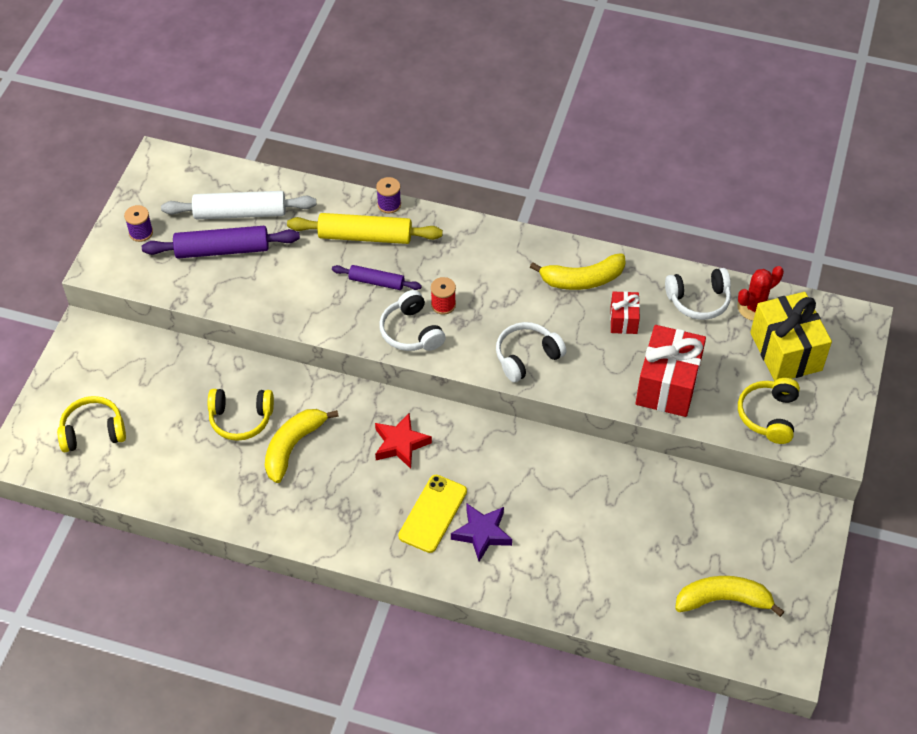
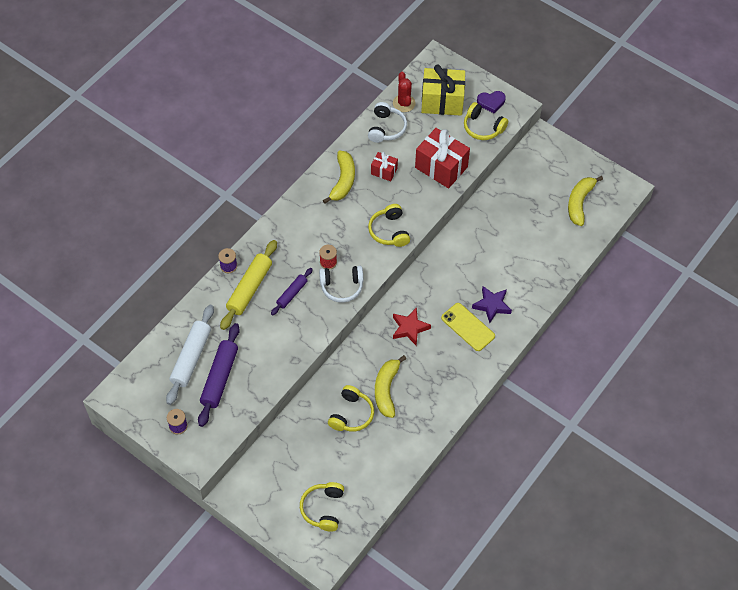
camera: 70 degrees left, 5 degrees up
yellow banana [265,409,339,483] -> yellow banana turned 45 degrees clockwise [375,355,406,418]
white headphones [496,322,566,382] -> yellow headphones [368,204,410,247]
none -> purple heart [477,91,506,113]

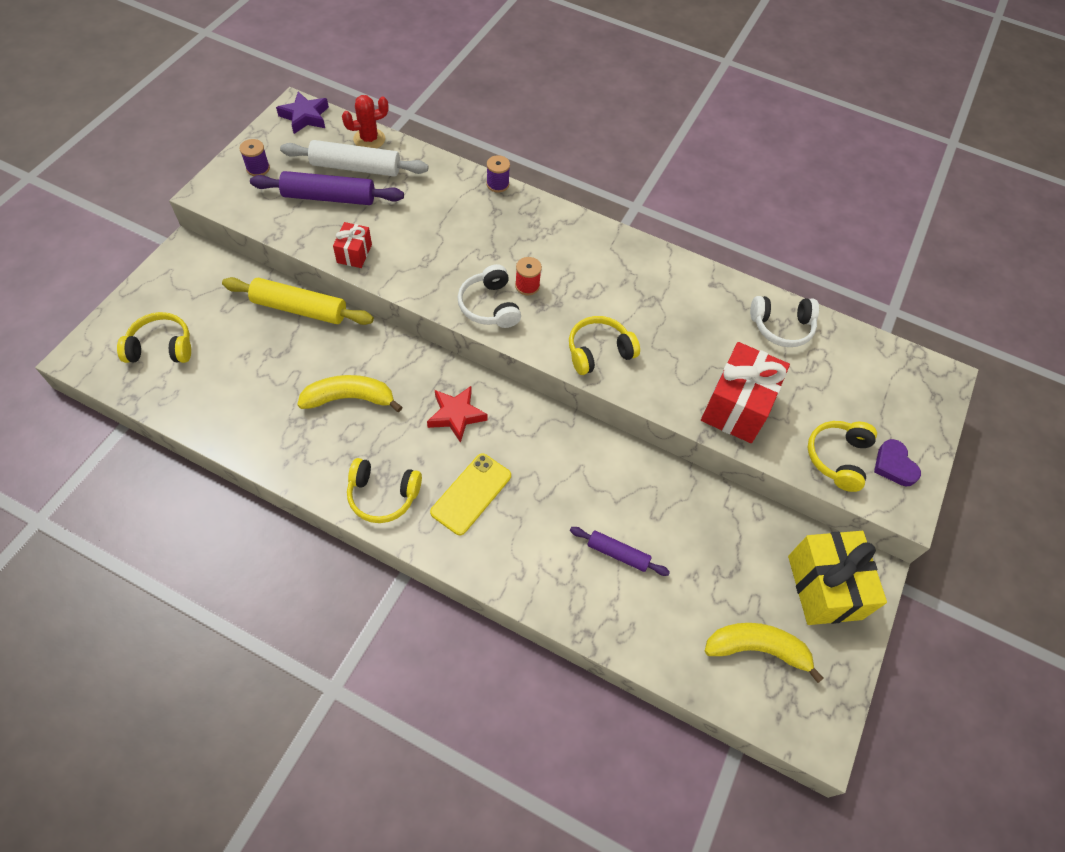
camera: 75 degrees right, 0 degrees up
yellow rolling pin [220,240,277,330] -> yellow rolling pin moved to [222,277,374,325]
purple rolling pin [271,268,313,315] -> purple rolling pin moved to [570,527,670,576]
yellow banana [323,151,355,204] -> none
yellow headphones [328,385,374,432] -> yellow headphones moved to [347,458,422,523]
red gift [371,152,398,181] -> red gift moved to [333,222,372,268]
red cactus [393,72,416,112] -> red cactus moved to [342,95,389,148]
yellow gift [421,64,465,116] -> yellow gift moved to [788,531,887,625]
purple star [472,286,512,323] -> purple star moved to [276,91,329,134]

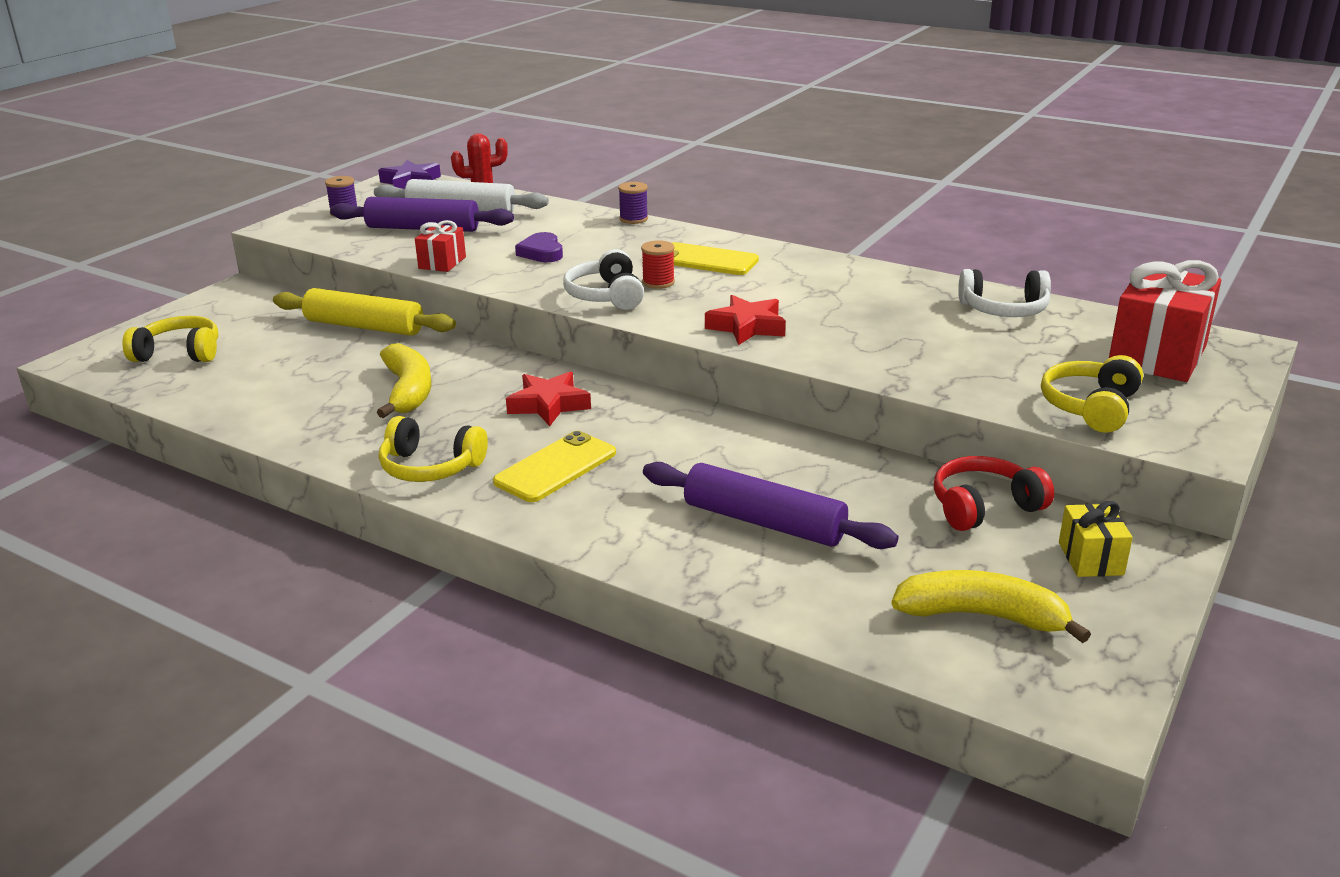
camera: 10 degrees right, 30 degrees down
yellow banana [297,375,403,412] -> yellow banana turned 75 degrees clockwise [377,343,432,418]
yellow headphones [569,316,640,375] -> red star [705,295,786,345]
purple rolling pin [570,527,670,576] -> purple rolling pin [643,462,899,549], size x1.71
red gift [701,342,790,443] -> red gift moved to [1109,260,1221,382]
yellow gift [788,531,887,625] -> yellow gift [1059,501,1133,577], size x0.52
purple heart [874,439,921,486] -> purple heart moved to [515,232,563,262]
none -> yellow phone [672,242,759,275]
none -> red headphones [934,456,1054,531]

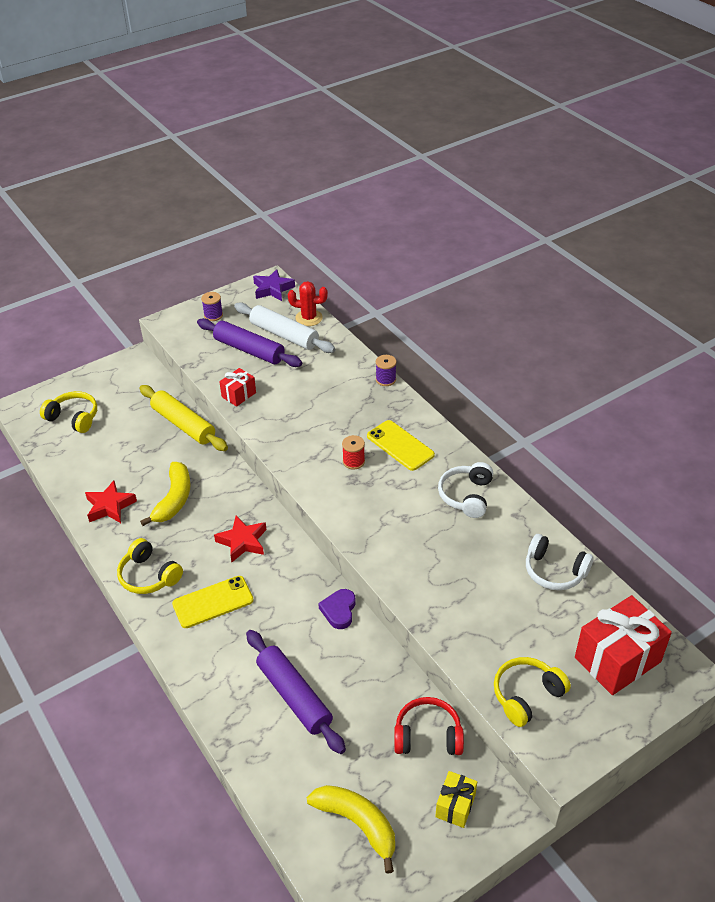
camera: 25 degrees right, 15 degrees up
purple heart [515,232,563,262] -> purple heart moved to [318,589,356,629]
white headphones [563,249,644,310] -> white headphones moved to [438,462,493,518]
red star [705,295,786,345] -> red star moved to [85,480,137,523]

